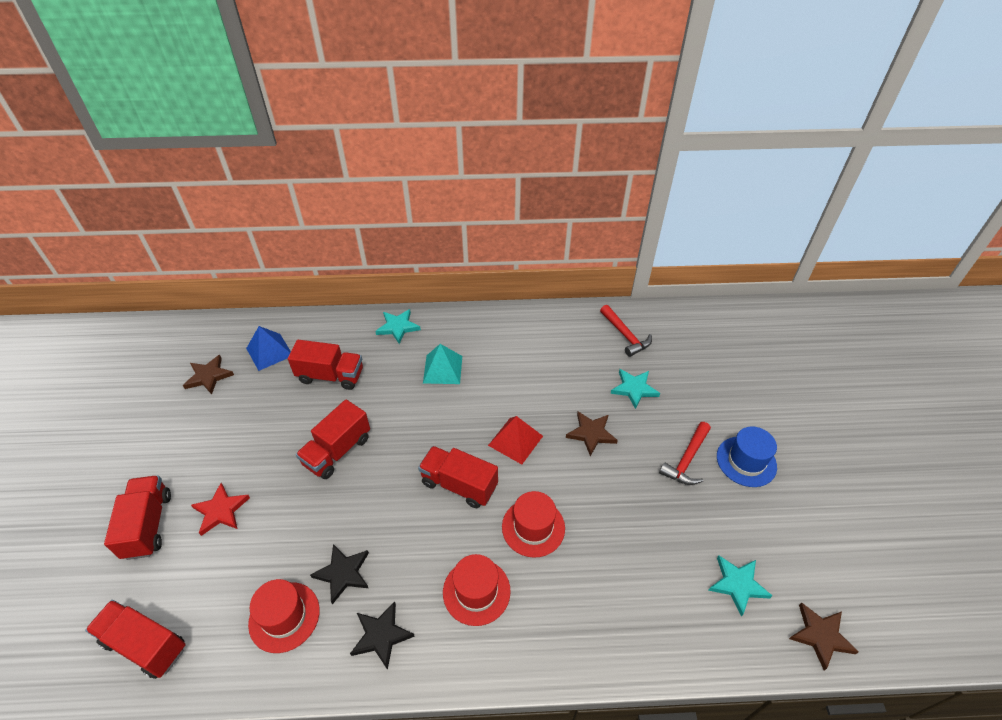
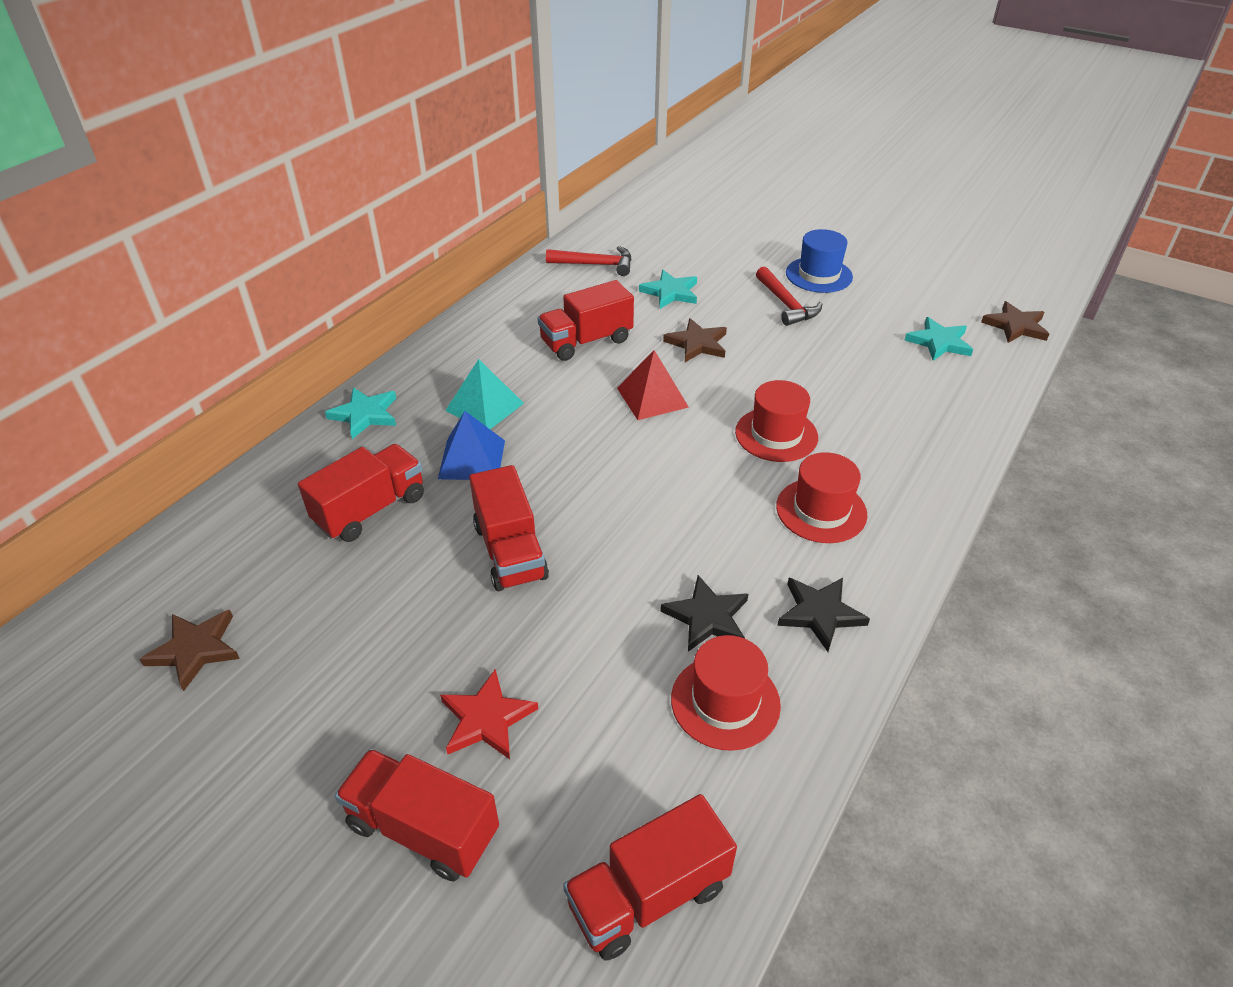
camera: 55 degrees left, 5 degrees down
blue pyramid [246,326,291,371] -> blue pyramid moved to [438,411,505,480]
red truck [418,446,498,508] -> red truck moved to [538,280,634,361]

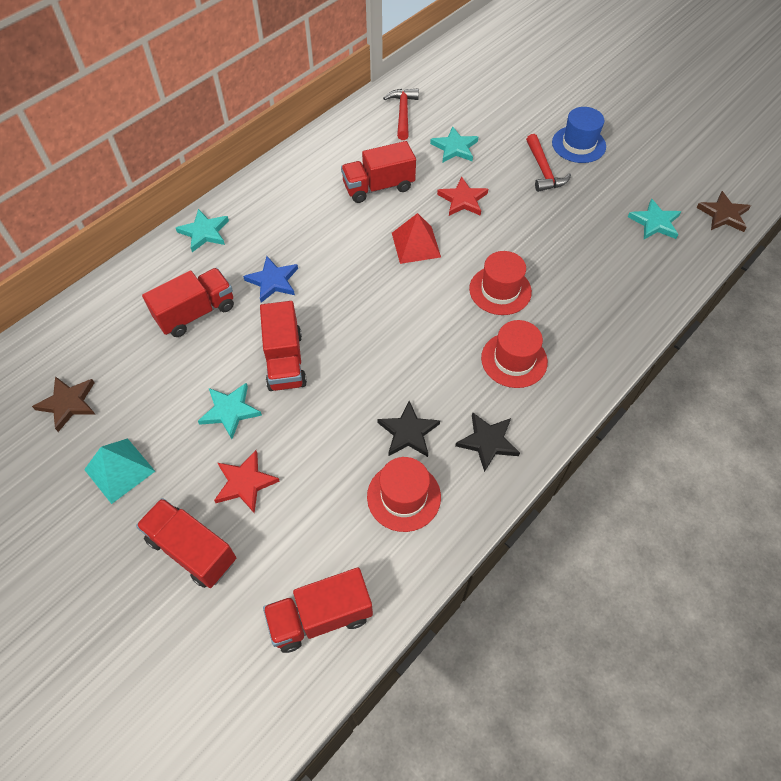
camera: 10 degrees right, 15 degrees up
blue pyramid [438,411,505,480] -> blue star [243,256,298,303]
turquoise pyramid [445,359,524,429] -> turquoise pyramid moved to [84,438,155,504]
red hammer [546,246,632,276] -> red hammer turned 105 degrees counterclockwise [383,89,419,140]
brown star [663,318,727,362] -> red star [437,177,488,216]
none -> turquoise star [198,383,262,439]

